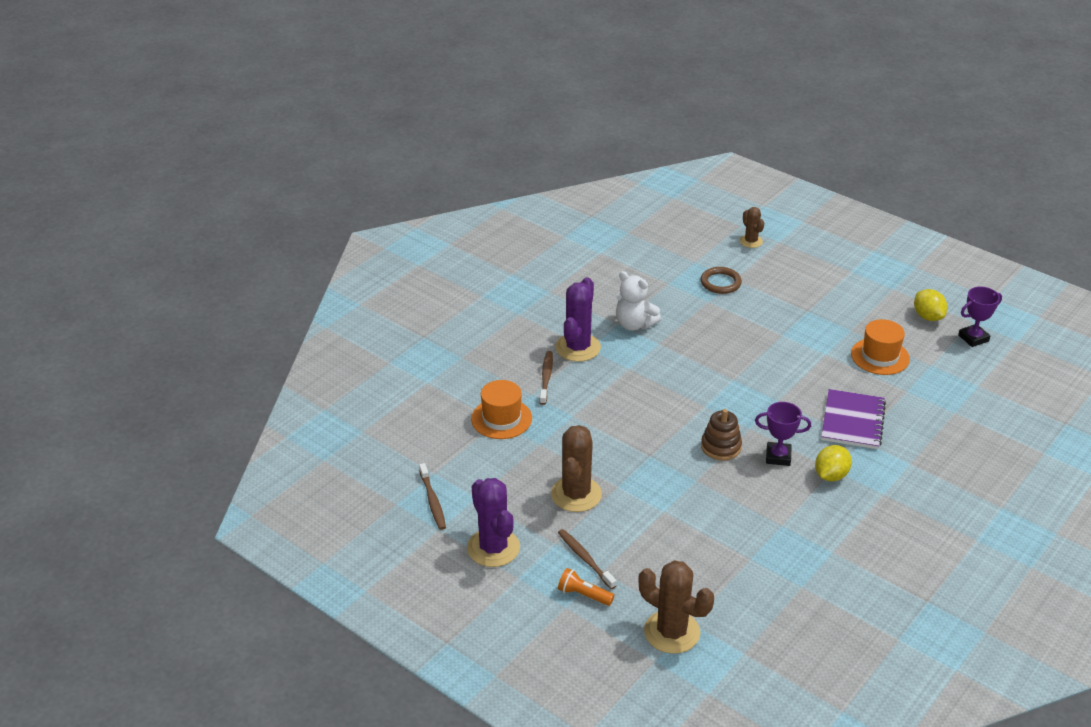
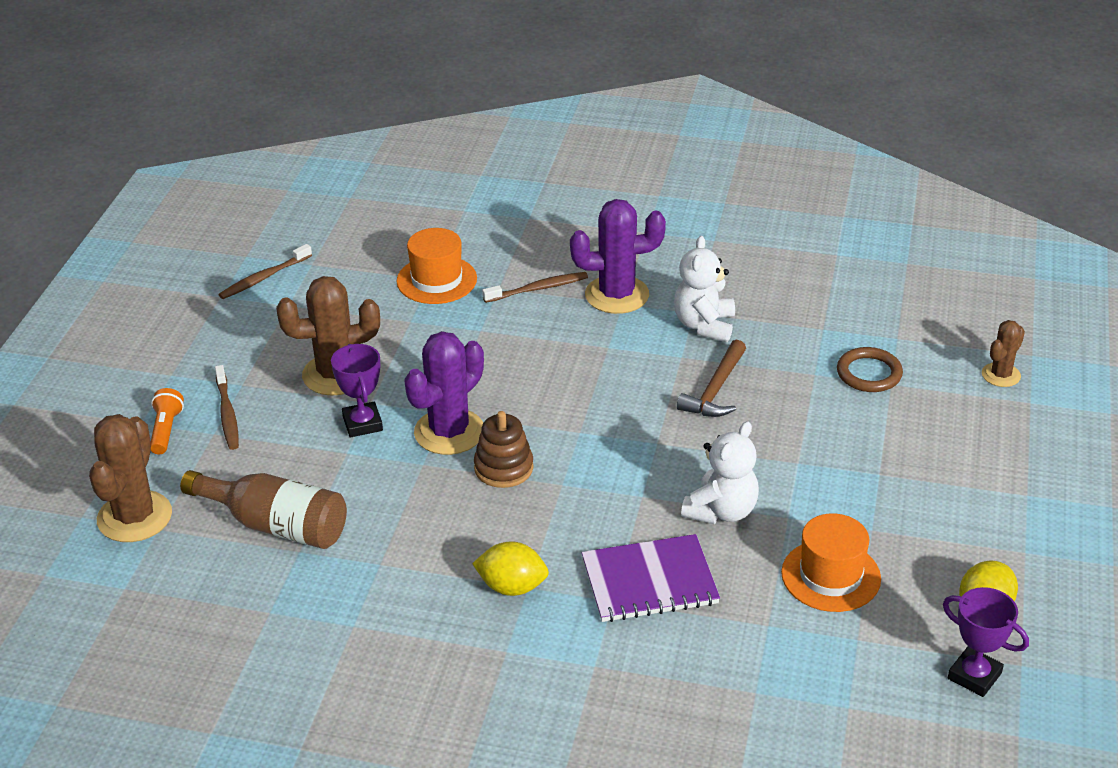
camera: 65 degrees right, 0 degrees up
purple cactus [467,478,520,567] -> purple cactus moved to [404,331,484,455]
brown toothbrush [558,529,617,589] -> brown toothbrush turned 135 degrees clockwise [215,365,239,450]
purple trophy [755,402,811,466] -> purple trophy moved to [331,344,383,437]
none -> brown bottle [180,470,347,549]
none -> brown hammer [677,340,746,417]
none -> white teddy bear [681,421,759,524]

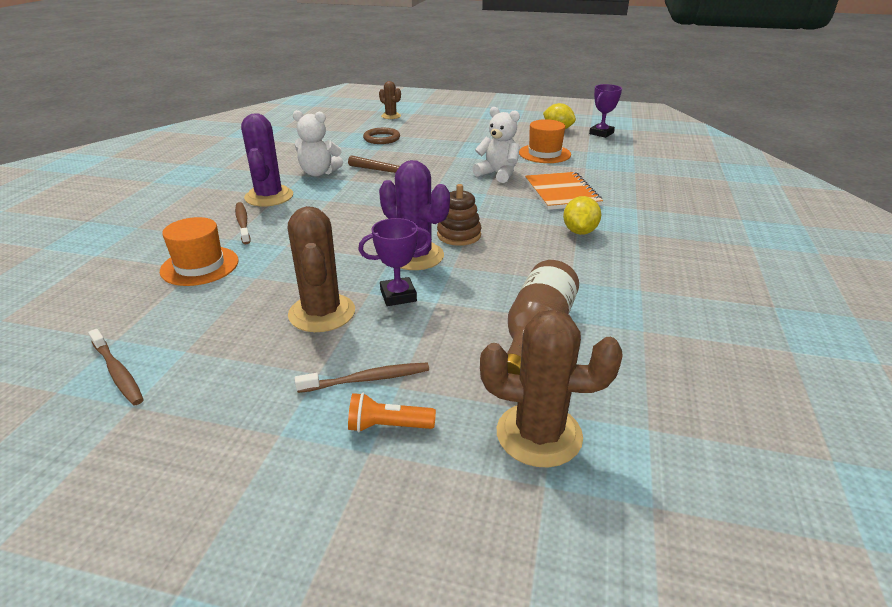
camera: 90 degrees left, 5 degrees down
purple notebook [582,534,720,622] -> orange notebook [525,172,603,210]

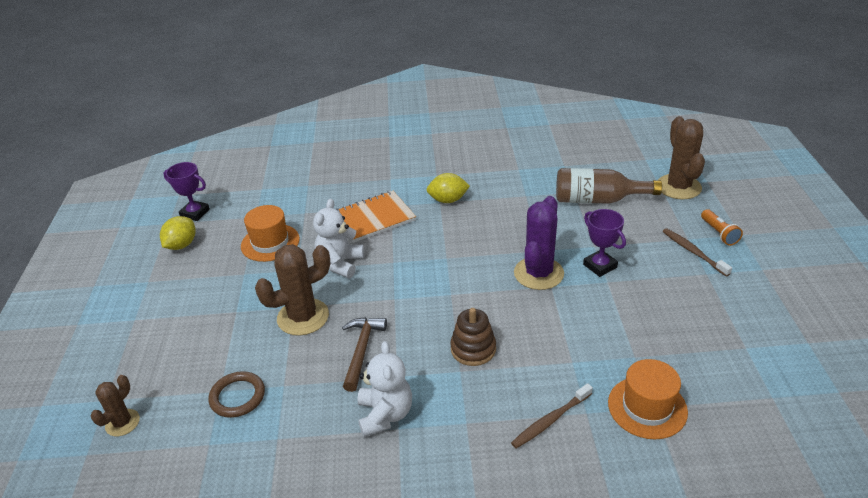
camera: 105 degrees left, 5 degrees up
brown toothbrush [88,329,144,405] -> none
purple cactus [241,113,293,206] -> none
brown cactus [288,206,355,332] -> brown cactus moved to [255,244,330,336]
brown stacking toy [437,184,481,246] -> brown stacking toy moved to [450,308,496,366]

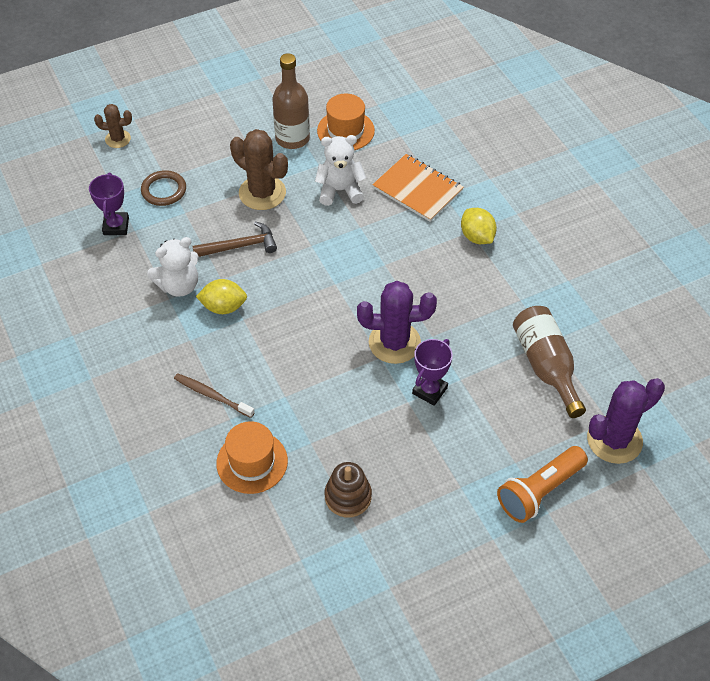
camera: 65 degrees right, 15 degrees up
yellow lemon [160,216,195,250] -> yellow lemon moved to [196,279,247,314]
purple trophy [163,162,210,221] -> purple trophy moved to [89,173,129,235]
brown stacking toy [450,308,496,366] -> brown stacking toy moved to [325,462,372,517]
brown cactus [658,116,705,199] -> purple cactus [587,378,665,464]
brown toothbrush [662,228,732,276] -> none
orange flashlight [701,209,743,246] -> orange flashlight [497,446,588,523], size x1.71
none -> brown bottle [272,53,310,149]

